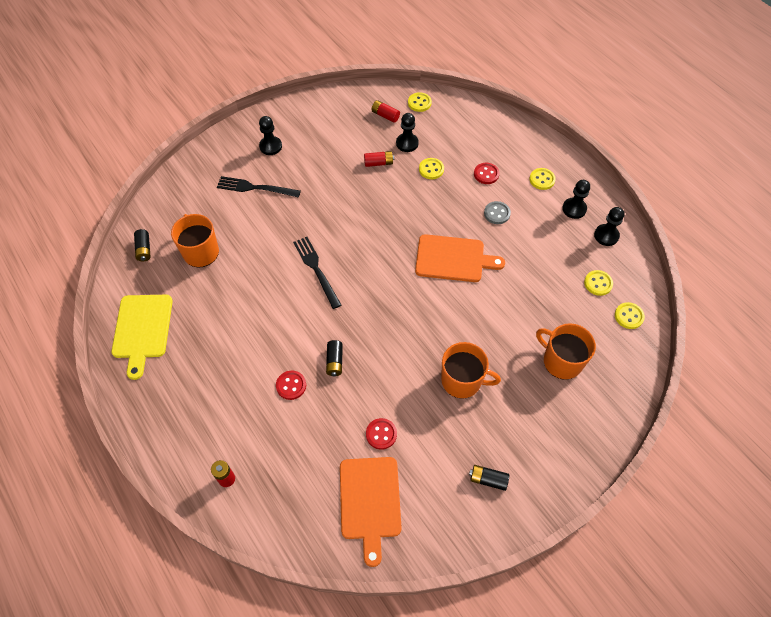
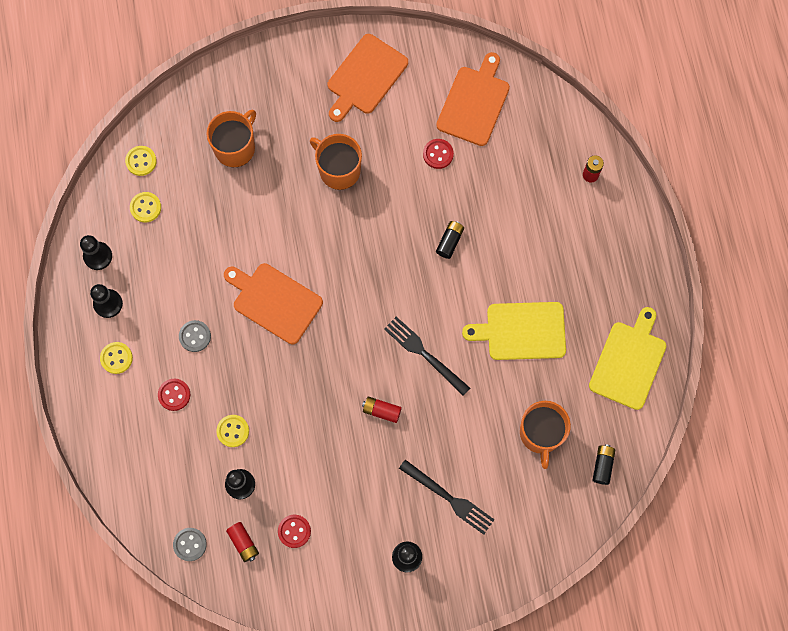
camera: 155 degrees left, 15 degrees up
red button [276,371,306,400] -> red button moved to [278,515,311,548]
black fork [293,237,341,309] -> black fork turned 135 degrees clockwise [384,317,470,396]
red battery [364,151,394,167] -> red battery moved to [362,396,402,423]
yellow button [408,92,432,112] -> grey button [173,528,207,561]
black battery [469,465,509,491] -> orange cutting board [328,34,408,122]
orange mug [536,323,596,380] -> orange mug turned 120 degrees counterclockwise [206,110,256,167]
none -> yellow cutting board [462,302,566,360]

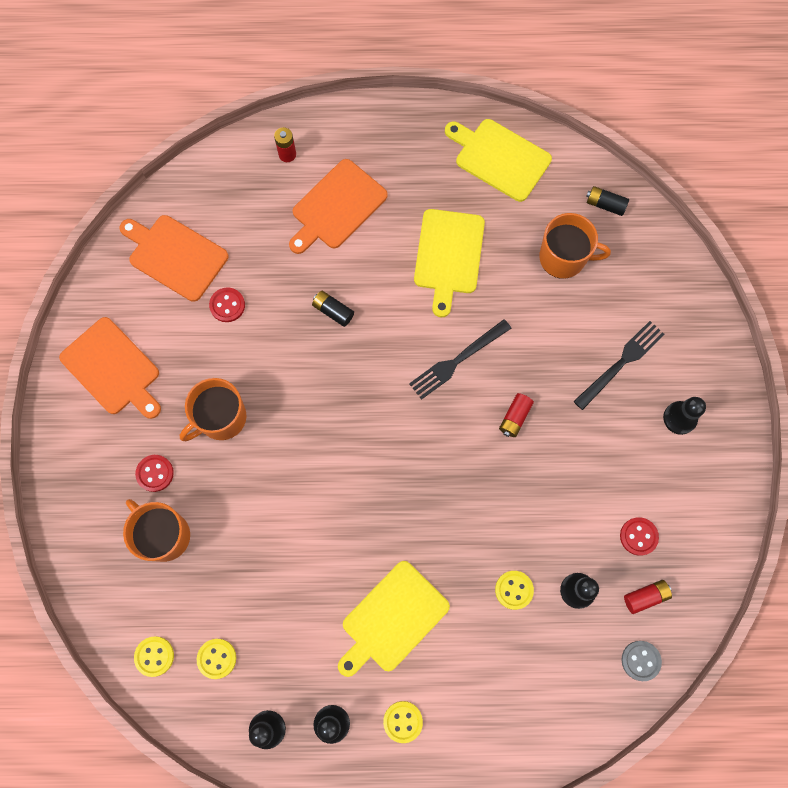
camera: 80 degrees left, 0 degrees up
red button [158,379,190,411] -> red button moved to [135,455,174,492]
grey button [179,320,211,352] -> yellow cutting board [338,561,450,677]
orange cutting board [224,263,323,344] -> orange cutting board moved to [289,159,388,254]

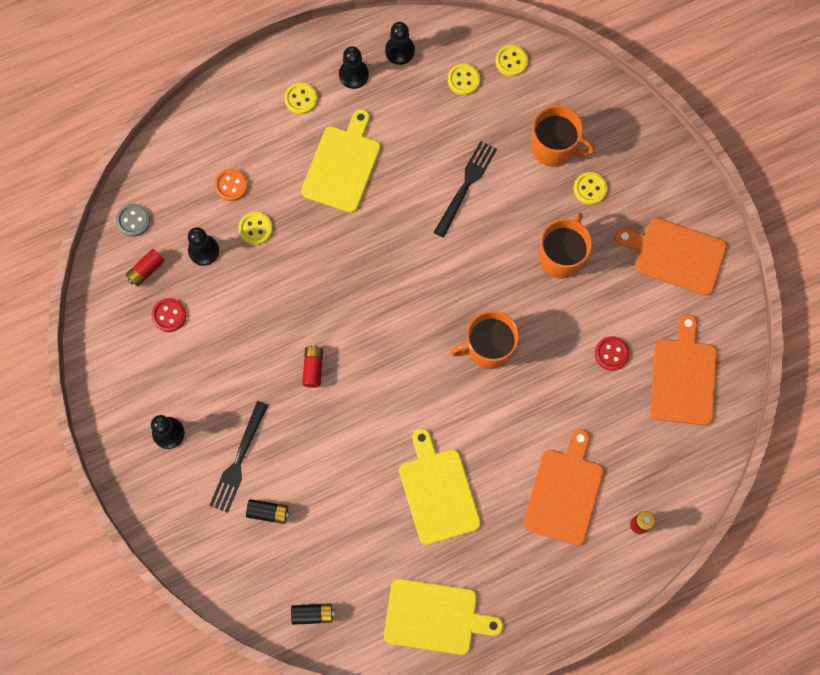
camera: 155 degrees right, 0 degrees up
orange cutting board [120,215,229,302] -> orange cutting board turned 90 degrees counterclockwise [650,314,717,426]
red button [135,455,174,492] -> yellow button [574,172,607,205]
black battery [312,291,354,327] -> black battery moved to [246,499,290,524]
black fork [409,319,512,400] -> black fork moved to [433,141,497,238]
orange mug [539,213,611,279] -> orange mug moved to [450,310,519,369]
none -> orange button [214,169,248,201]

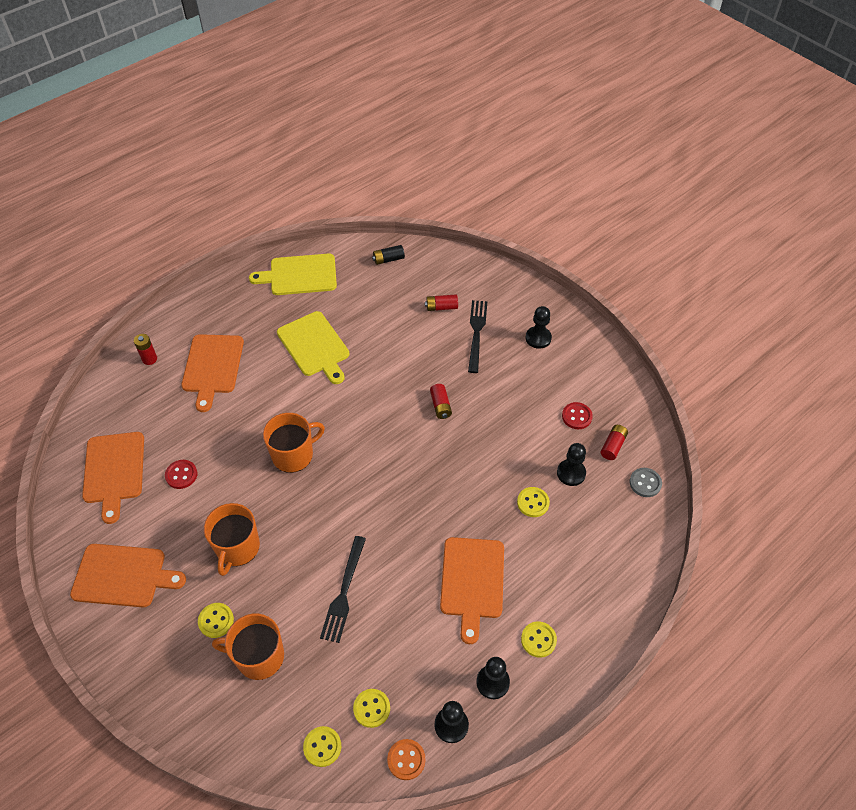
camera: 165 degrees right, 20 degrees down
orange button [214,169,248,201] -> orange button moved to [387,739,425,780]
black battery [246,499,290,524] -> red battery [425,295,458,311]
yellow cutting board [301,109,381,213] -> orange cutting board [440,537,504,644]

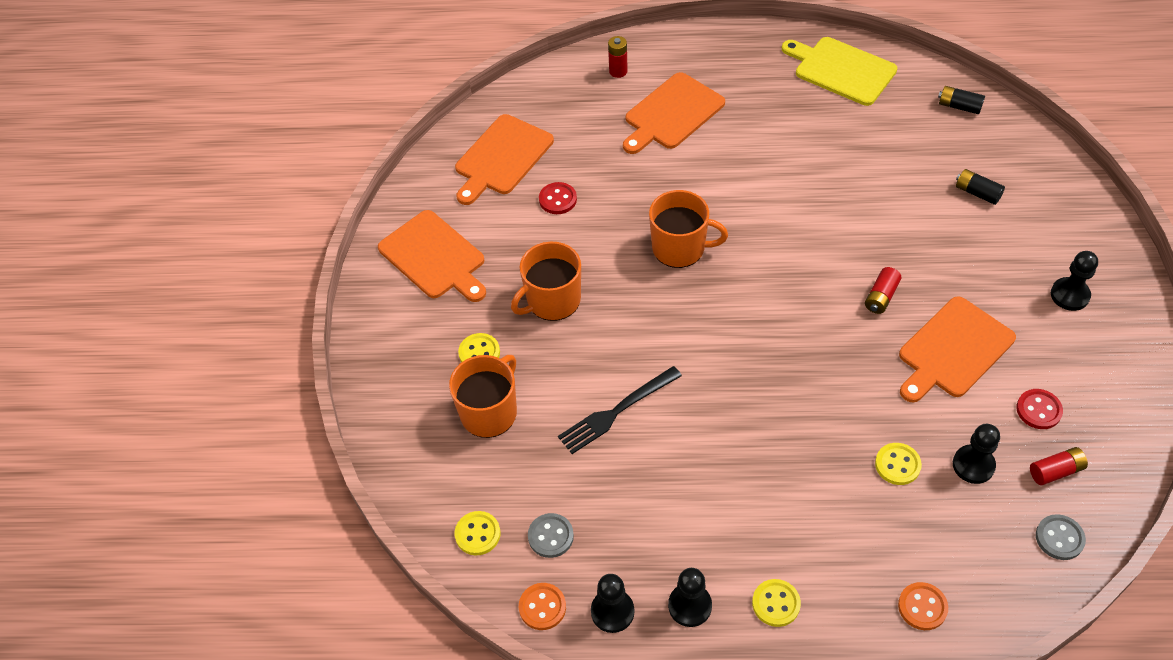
camera: 45 degrees right, 0 degrees up
orange mug [212,613,284,680] -> orange mug turned 75 degrees clockwise [449,355,517,438]
yellow cutting board [277,311,349,384] -> none
yellow button [353,689,390,728] -> grey button [528,513,574,558]
red battery [425,295,458,311] -> black battery [956,169,1005,205]
orange cutting board [440,537,504,644] -> orange cutting board moved to [899,296,1016,402]
black fork [468,300,487,373] -> none
none -> orange button [898,582,948,630]

